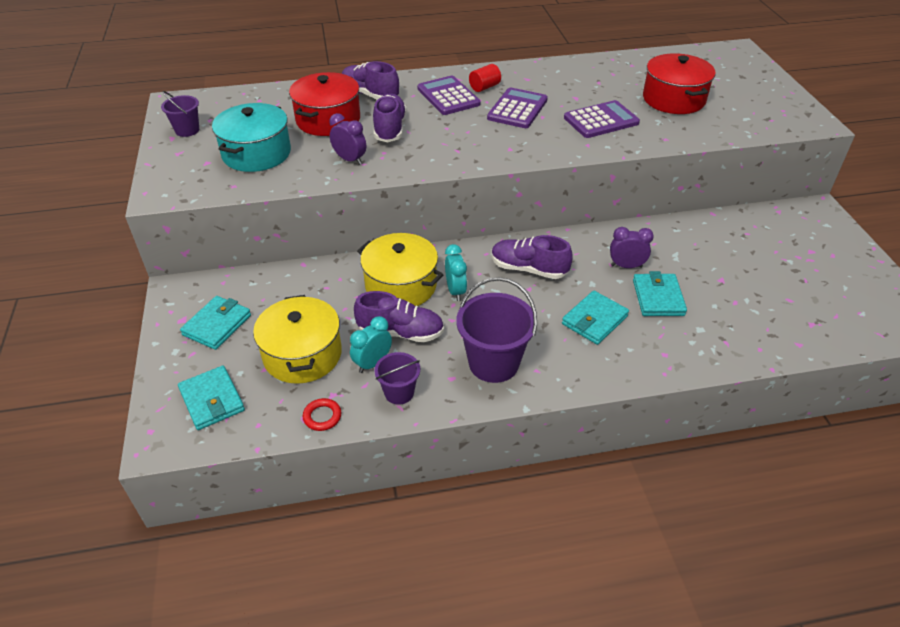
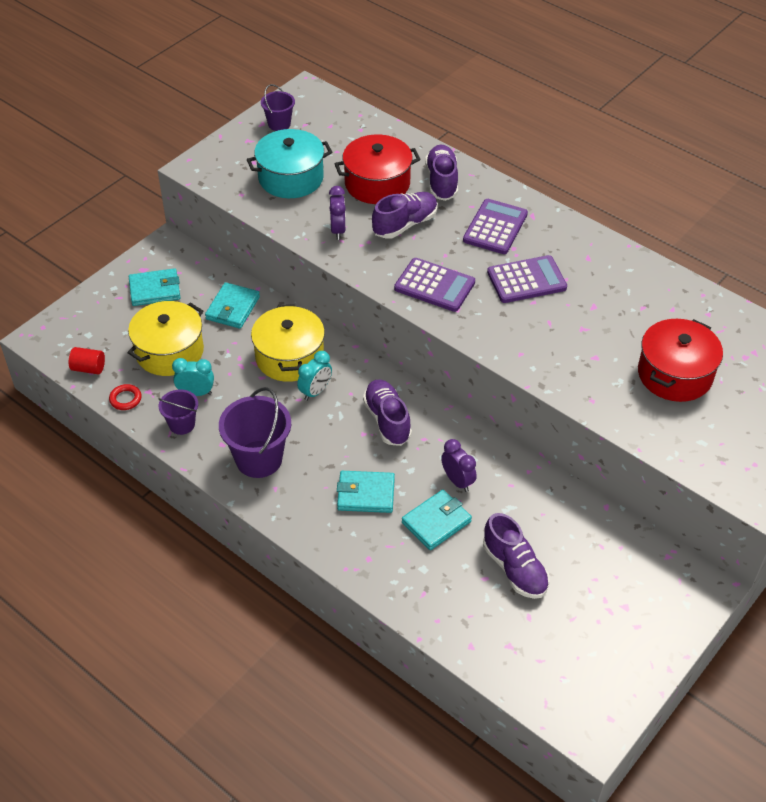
camera: 50 degrees right, 5 degrees up
turquoise wallet [178,366,245,430] -> turquoise wallet moved to [205,282,260,329]
purple shoe [354,291,444,342] -> purple shoe moved to [483,513,550,599]
red cylinder [469,64,501,92] -> red cylinder moved to [69,347,105,374]
purple calculator [564,100,640,138] -> purple calculator moved to [394,258,475,312]

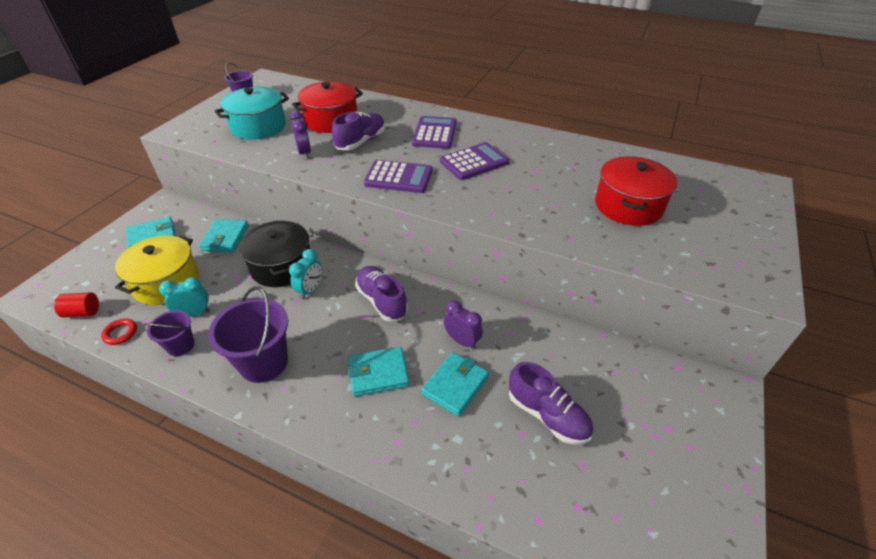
camera: 15 degrees left, 5 degrees down
yellow pot [251,304,325,382] -> black pot [240,221,310,287]
purple shoe [425,145,458,201] -> none

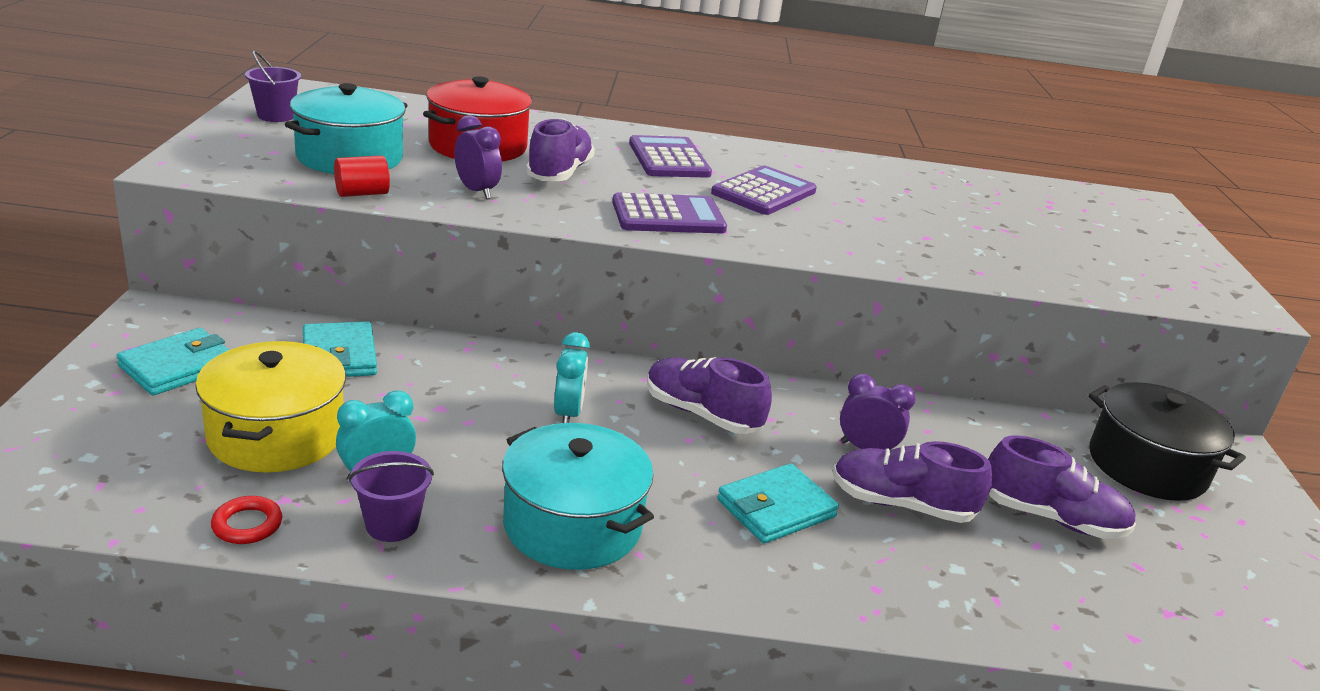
camera: 25 degrees left, 15 degrees down
red cylinder [54,292,99,318] -> red cylinder moved to [334,156,390,197]
purple bucket [208,286,288,383] -> turquoise pot [502,423,654,570]
black pot [240,221,310,287] -> black pot moved to [1089,382,1246,501]
turquoise wallet [421,352,489,417] -> purple shoe [833,441,992,523]
red pot [595,156,678,226] -> none

